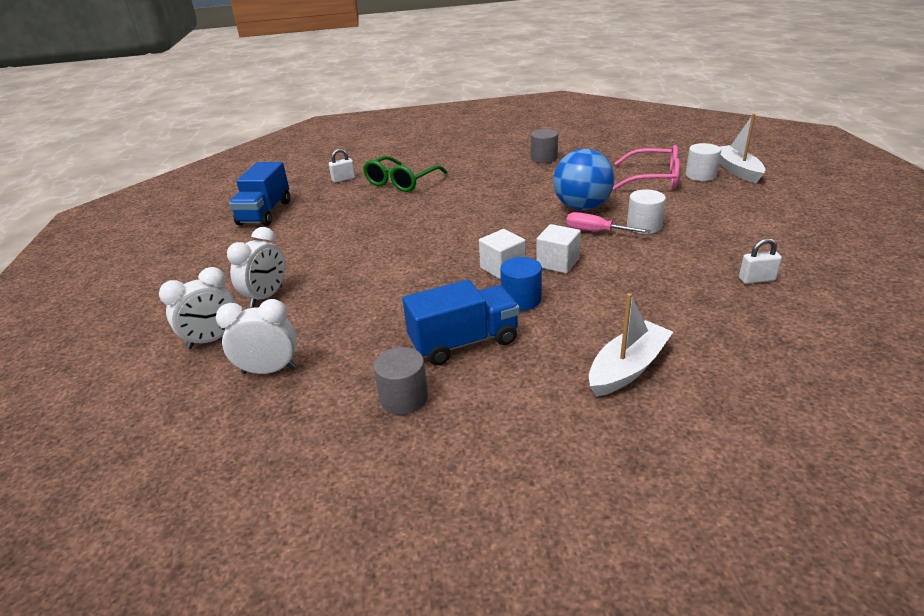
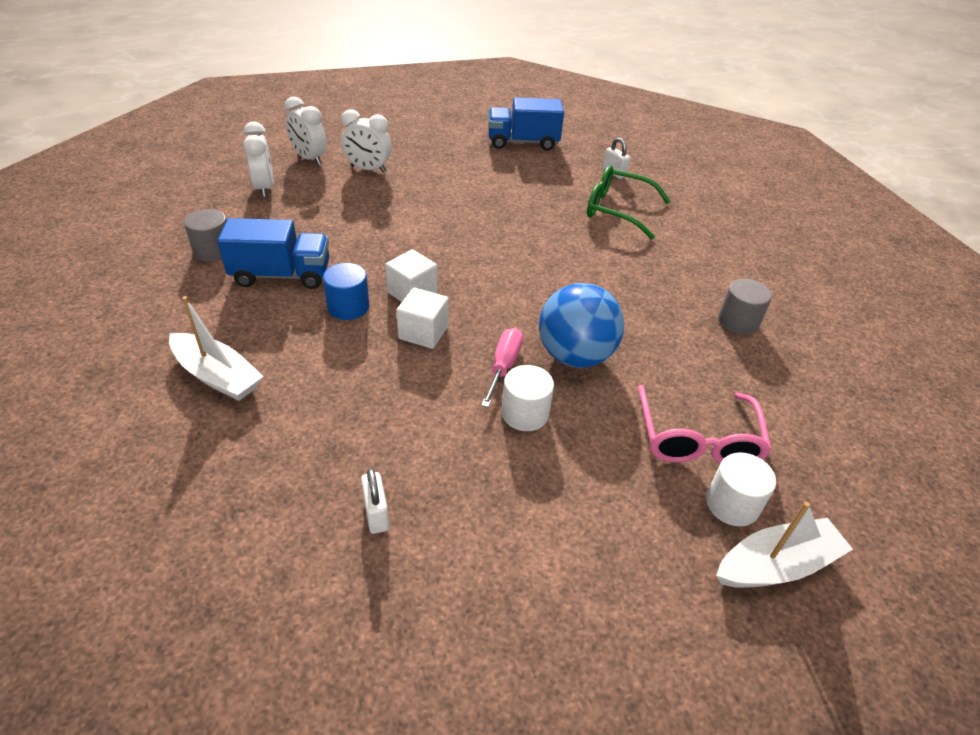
camera: 75 degrees right, 10 degrees up
blue truck [403,280,520,365] -> blue truck turned 60 degrees counterclockwise [217,218,329,289]

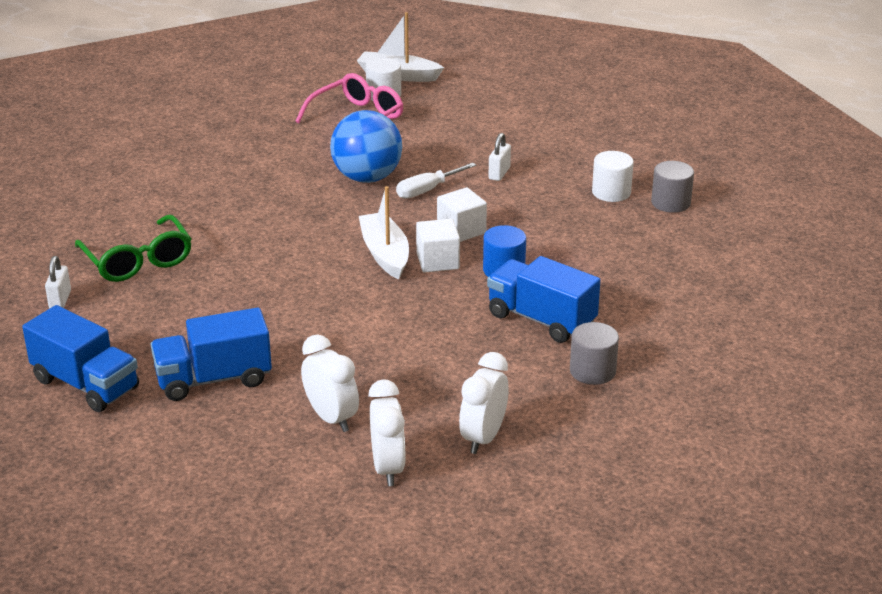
camera: 140 degrees left, 10 degrees down
white boat [169,296,264,401] -> white boat moved to [359,186,409,279]
white padlock [361,468,389,534] -> white padlock moved to [488,133,511,181]
pink screwdriver [481,328,523,407] -> white screwdriver [396,163,476,199]
white cylinder [502,365,554,431] -> white cylinder moved to [592,151,634,202]
grey cylinder [718,279,772,335] -> grey cylinder moved to [651,161,694,213]
none -> blue truck [151,307,272,401]

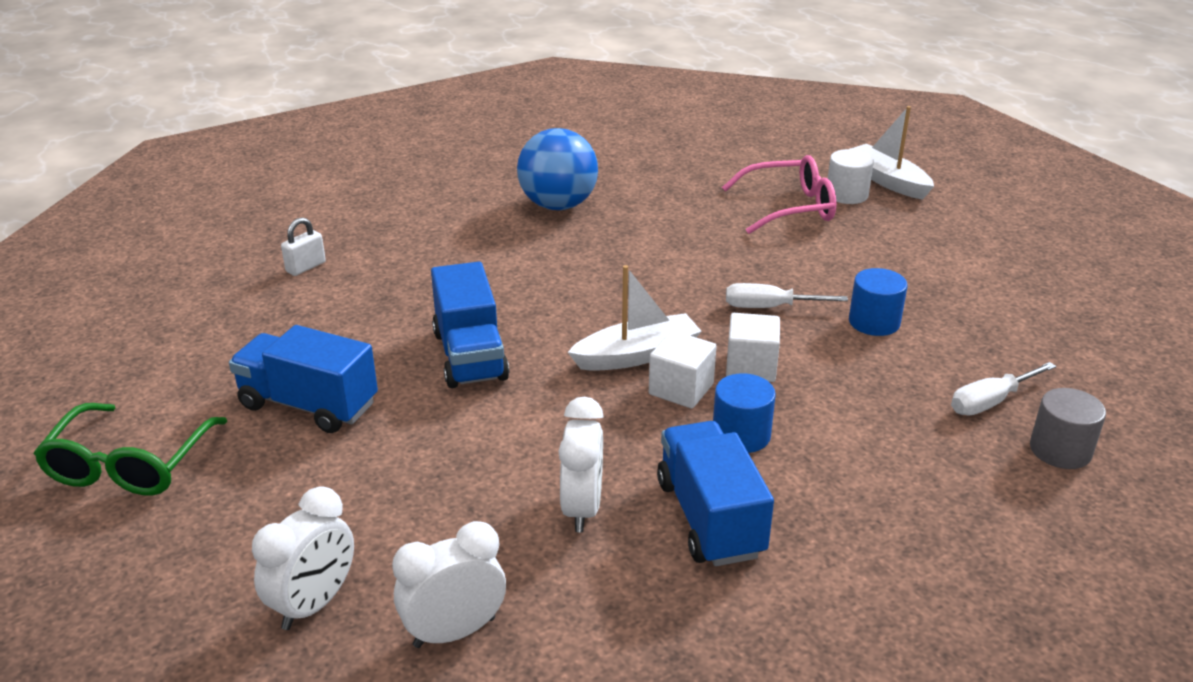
camera: 40 degrees right, 0 degrees up
blue truck [22,305,139,412] -> blue truck moved to [431,262,509,388]
green glasses [75,214,192,282] -> green glasses moved to [34,403,227,496]
white clock [301,334,359,432] -> white clock moved to [558,397,603,532]
blue ball [330,110,402,183] -> blue ball moved to [517,128,598,210]
white boat [359,186,409,279] -> white boat turned 45 degrees clockwise [568,265,702,371]
white padlock [488,133,511,181] -> blue cylinder [849,268,908,336]
grey cylinder [570,322,619,385] -> none
white cylinder [592,151,634,202] -> white screwdriver [951,362,1056,416]

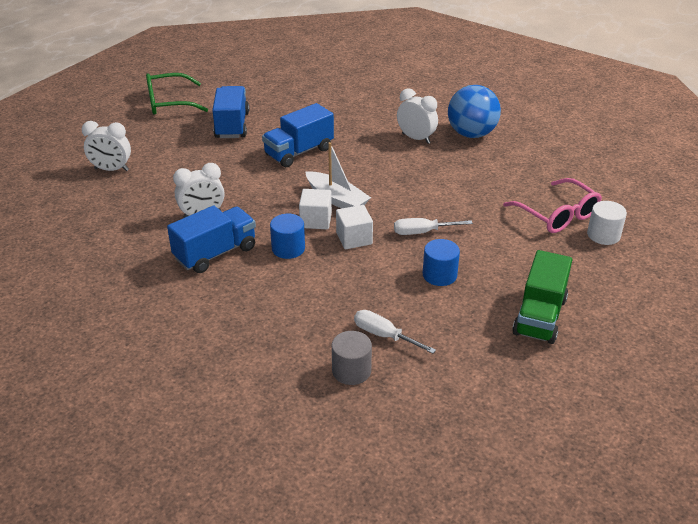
camera: 65 degrees right, 5 degrees up
white padlock [281,218,326,276] -> none
white clock [392,521,506,648] -> white clock moved to [397,88,438,144]
white screwdriver [726,283,848,308] -> white screwdriver turned 75 degrees counterclockwise [394,218,473,235]
white boat [850,106,934,200] -> none
none -> green truck [512,250,572,344]

